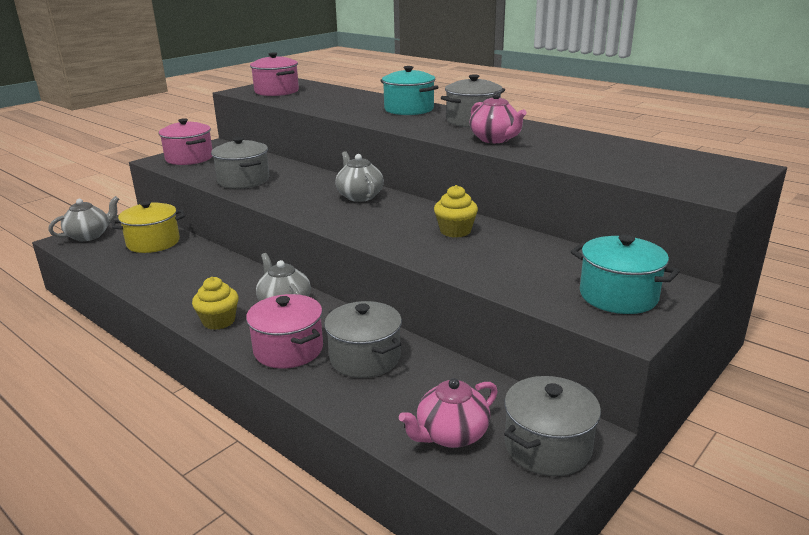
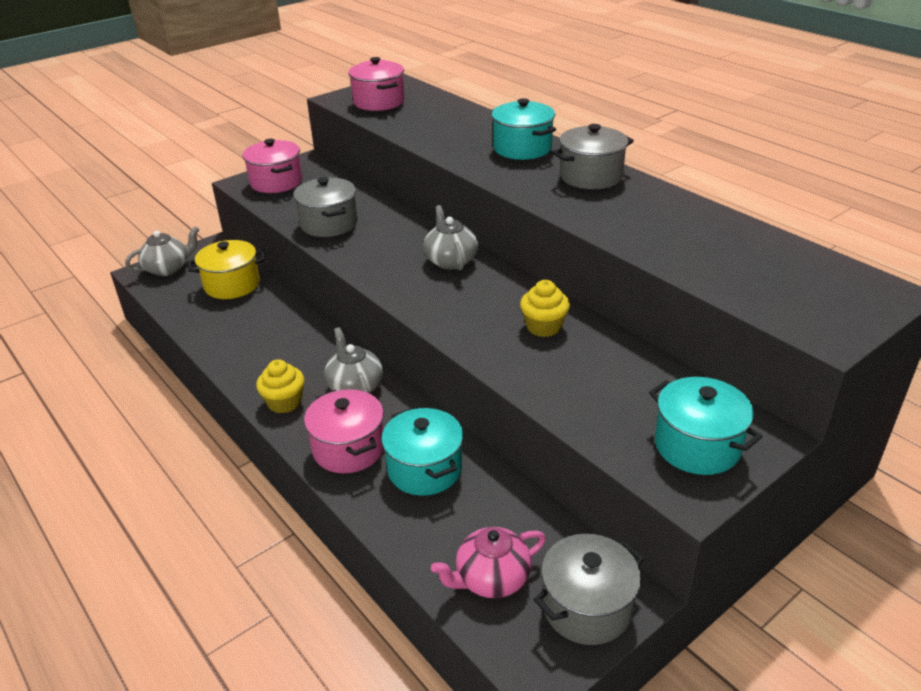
camera: 10 degrees right, 10 degrees up
grey pot [324,301,402,378] -> turquoise pot [381,408,463,496]
pink teapot [470,92,527,143] -> none

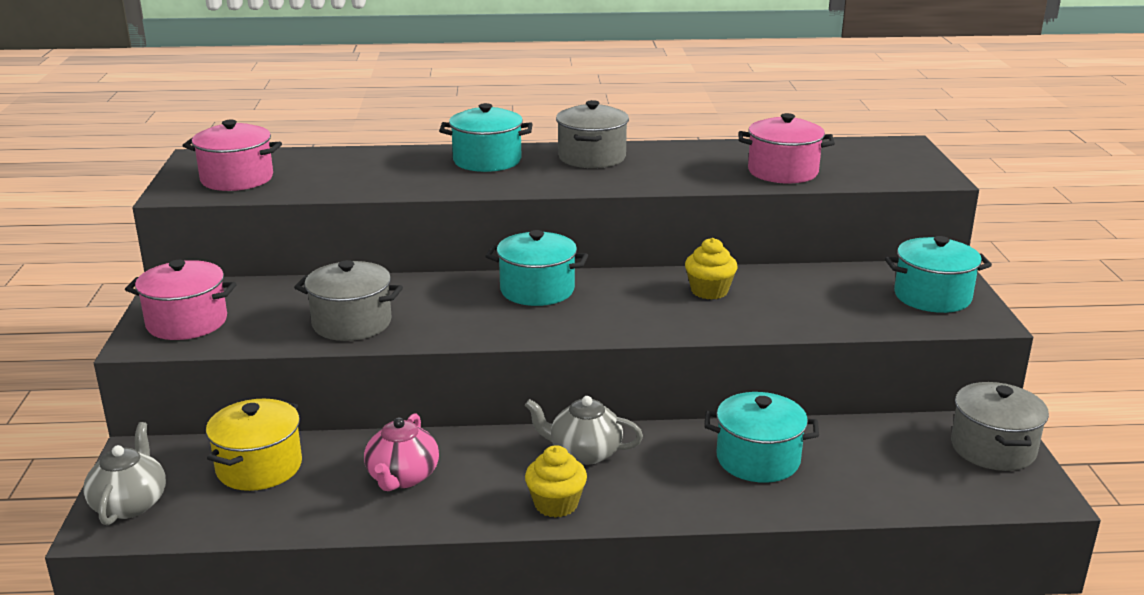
camera: 55 degrees left, 10 degrees down
pink pot [304,389,384,473] -> pink pot moved to [738,113,835,183]
grey teapot [423,205,478,270] -> turquoise pot [485,230,588,306]
pink teapot [431,527,546,598] -> pink teapot moved to [364,413,439,491]

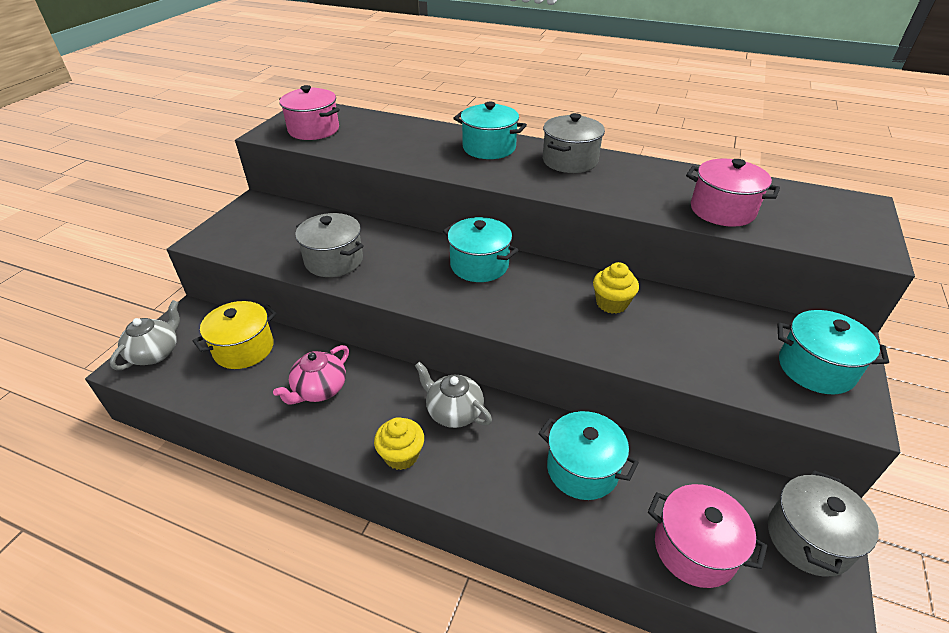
camera: 25 degrees right, 15 degrees up
pink pot [125,260,237,340] -> pink pot moved to [648,484,767,588]

